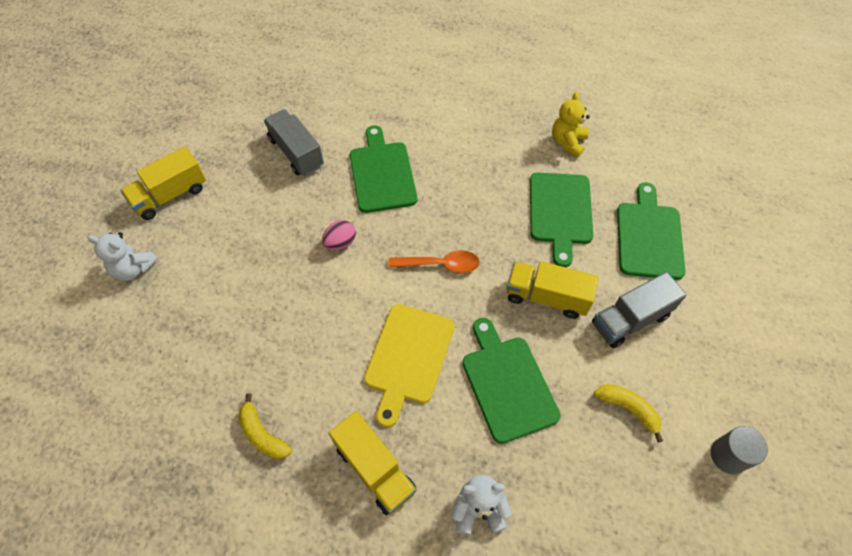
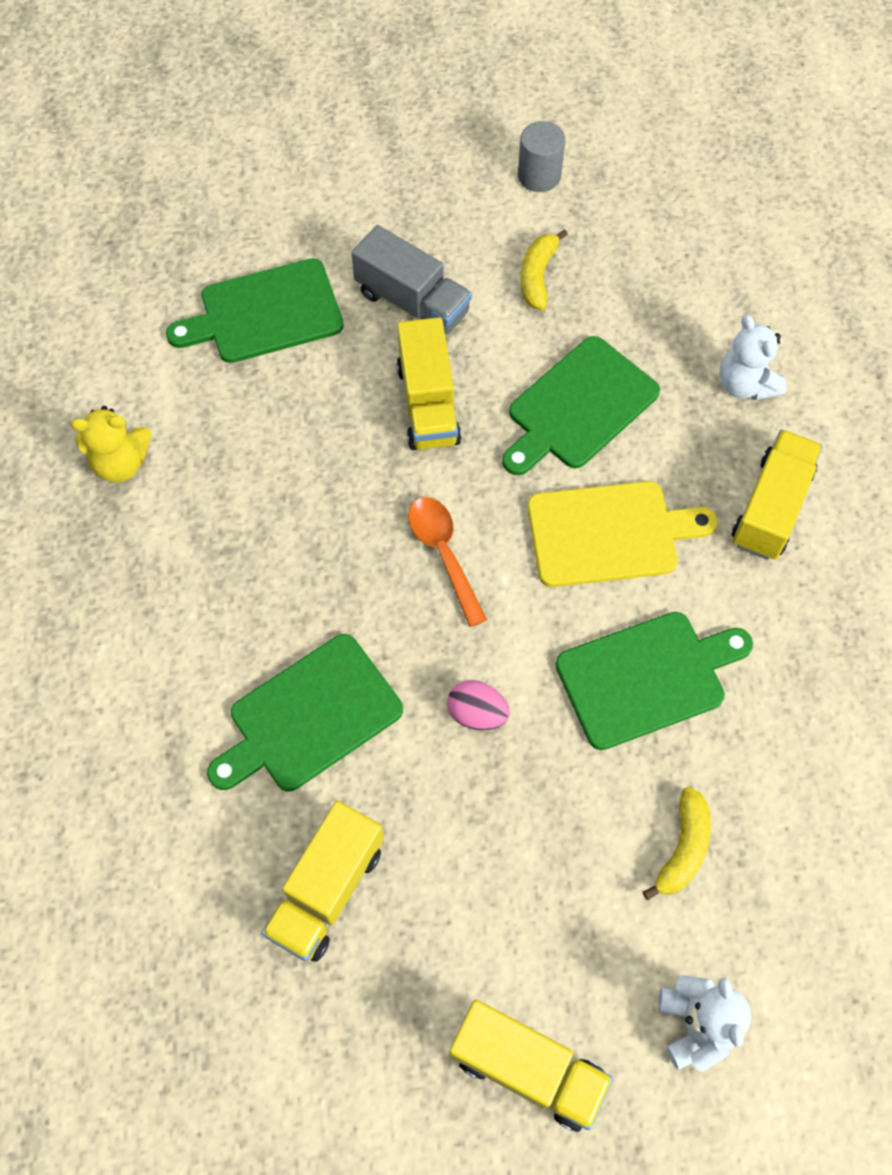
camera: 115 degrees left, 5 degrees up
yellow banana [238,393,292,459] -> yellow banana moved to [643,787,711,900]
grey truck [264,109,324,176] -> yellow truck [262,801,384,962]
green cutting board [530,173,593,267] -> green cutting board moved to [555,612,753,750]

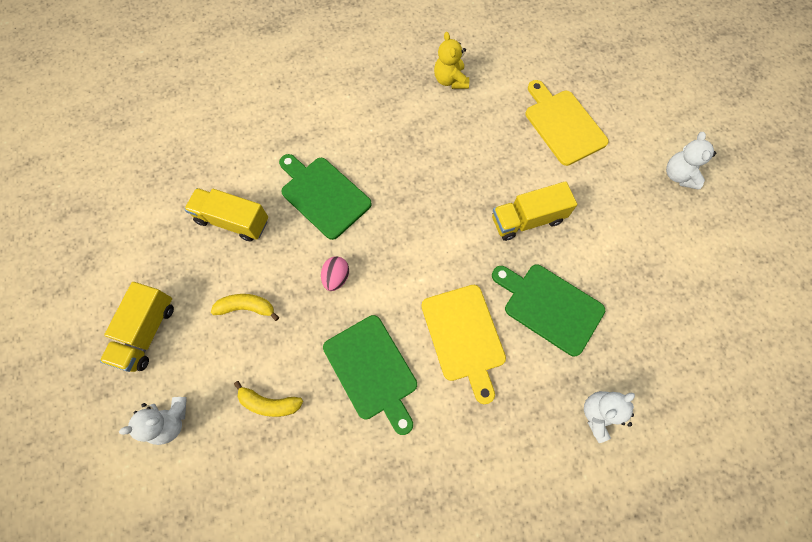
camera: 80 degrees right, 5 degrees up
green cutting board [166,258,344,363] -> yellow cutting board [525,80,609,166]
grey truck [351,225,472,334] -> none
orange spoon [408,497,487,627] -> none
grey cylinder [518,121,565,192] -> none
yellow banana [521,229,568,310] -> yellow banana moved to [211,294,279,321]
yellow truck [732,430,822,560] -> none
none -> white teddy bear [666,132,716,190]

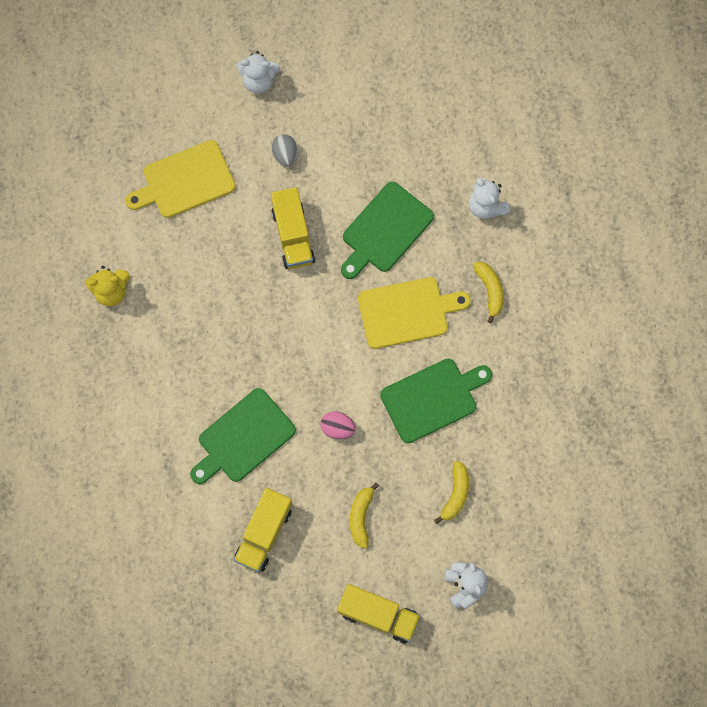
camera: 85 degrees left, 5 degrees up
none -> grey egg [272,134,298,167]
none -> yellow banana [473,262,504,324]

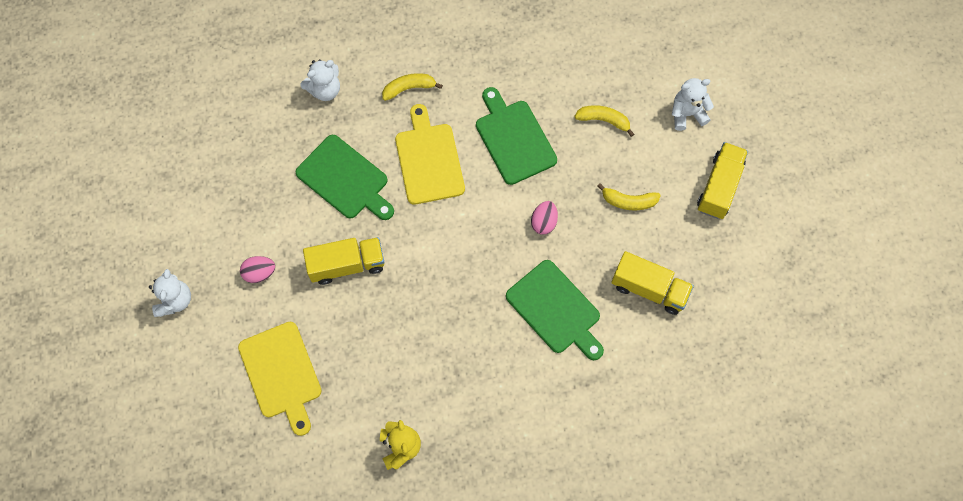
camera: 90 degrees left, 5 degrees down
grey egg [272,134,298,167] -> pink egg [240,256,275,283]

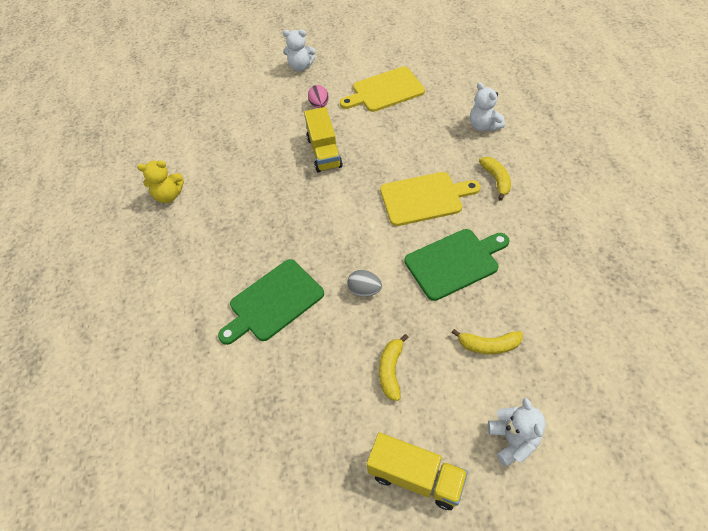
camera: 95 degrees right, 15 degrees down
yellow cutting board [238,322,322,436] -> yellow cutting board moved to [340,66,425,112]
green cutting board [296,135,394,220] -> none
pink egg [531,201,558,235] -> grey egg [347,270,382,296]
yellow banana [574,105,634,137] -> yellow banana turned 75 degrees clockwise [452,329,523,354]
yellow truck [611,251,694,315] -> none

